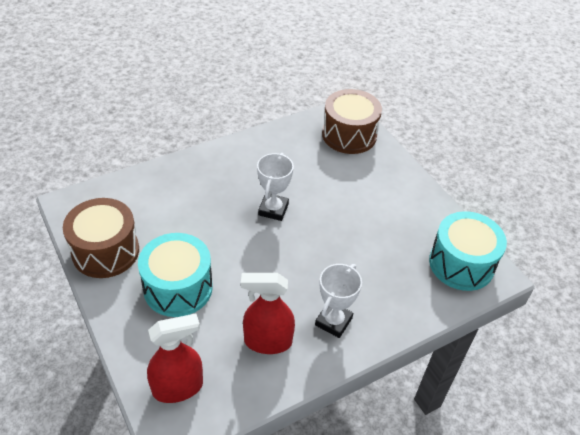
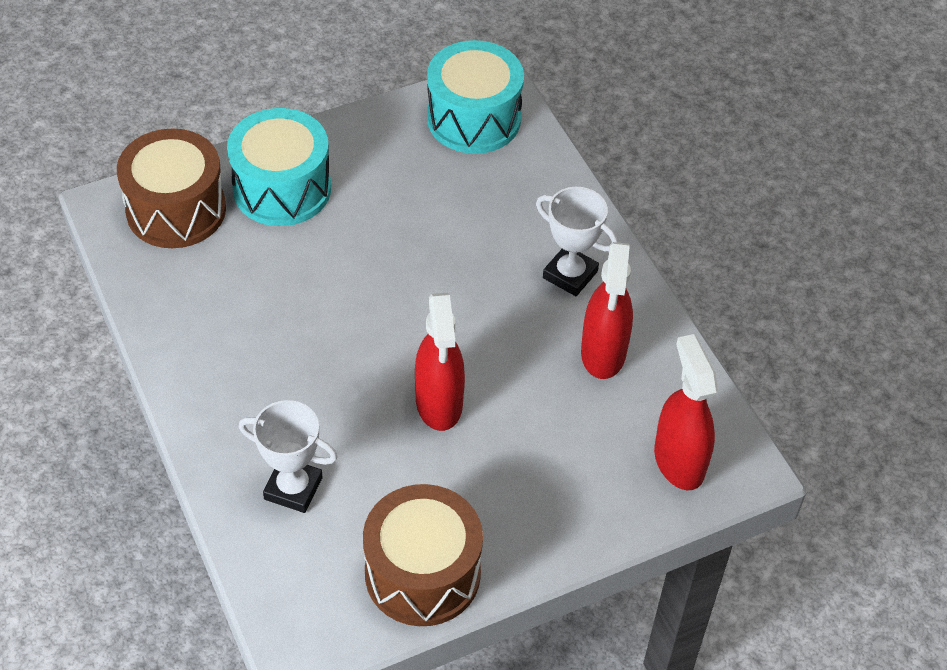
camera: 85 degrees left, 5 degrees up
turquoise drum [138,233,213,317] -> turquoise drum moved to [227,108,331,226]
white trophy [257,153,294,221] -> white trophy moved to [239,400,338,513]
none -> red spray bottle [415,293,465,431]

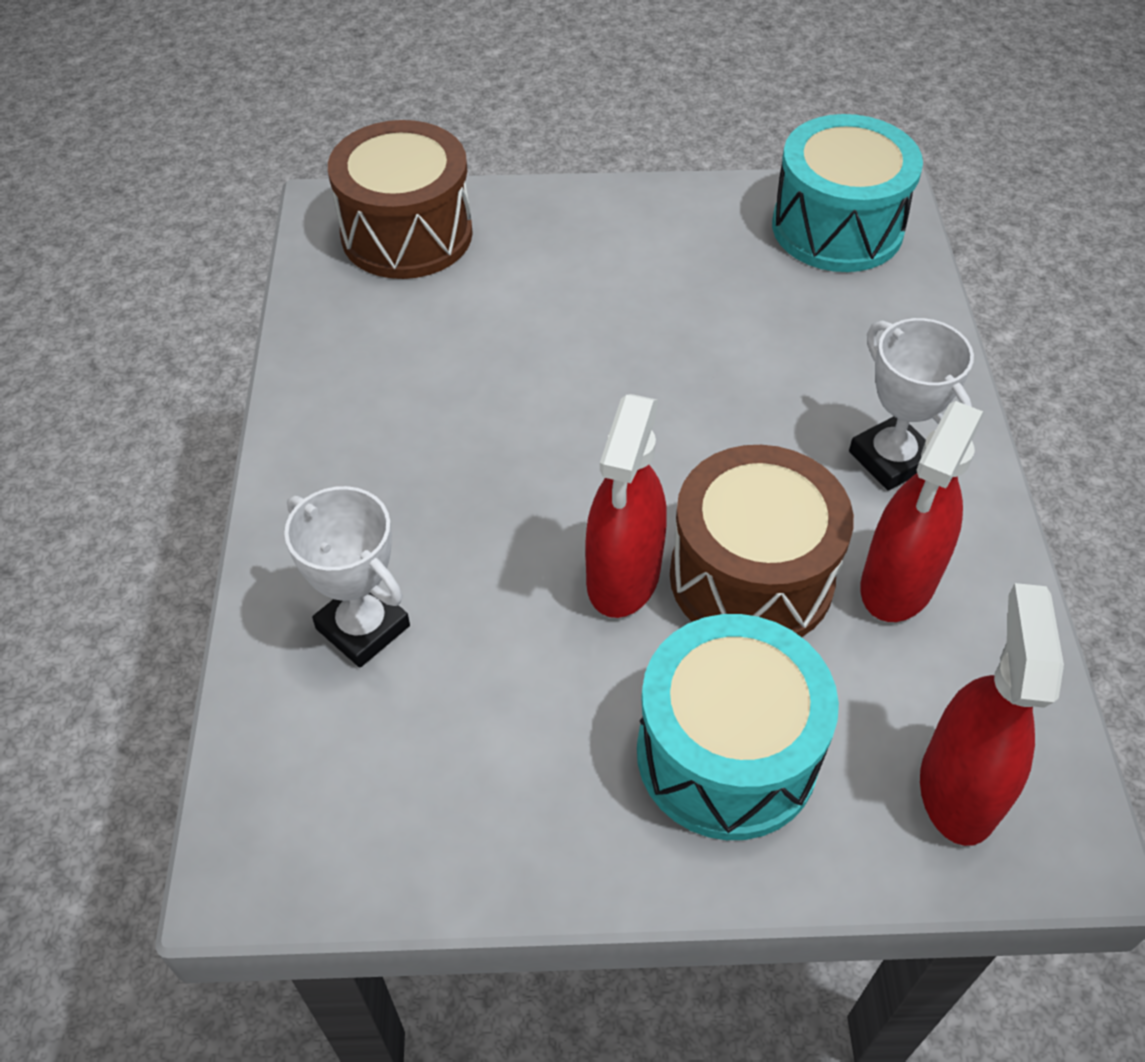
camera: 25 degrees right, 0 degrees up
turquoise drum [227,108,331,226] -> turquoise drum moved to [637,614,839,840]
brown drum [363,484,483,626] -> brown drum moved to [670,445,854,637]

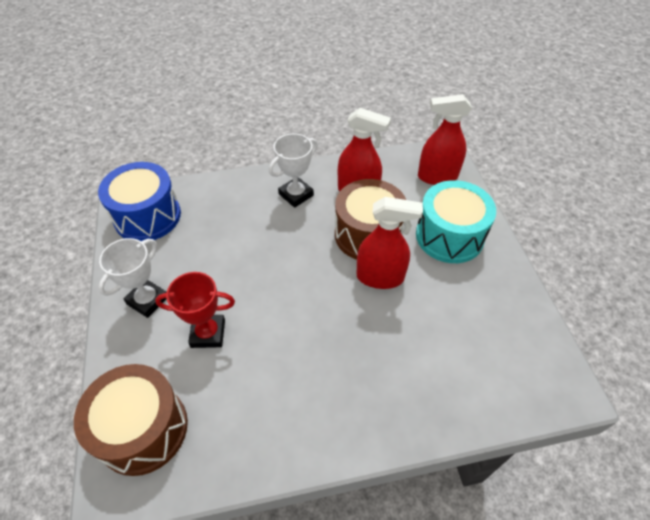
camera: 100 degrees left, 0 degrees up
white trophy [284,486,410,667] -> white trophy moved to [99,238,167,318]
turquoise drum [772,114,923,272] -> blue drum [98,162,181,241]
none -> red trophy [155,272,235,348]

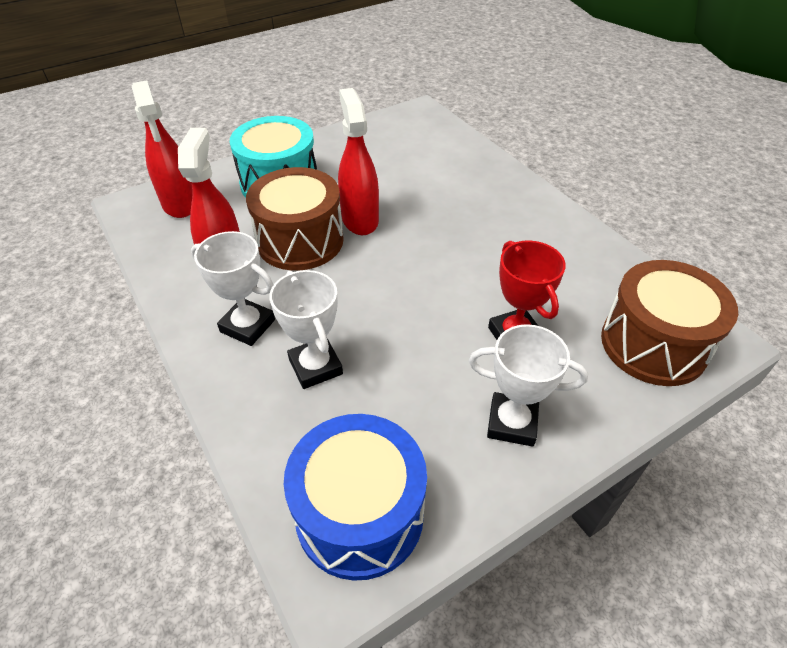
camera: 110 degrees left, 5 degrees down
none -> white trophy [269,270,343,389]

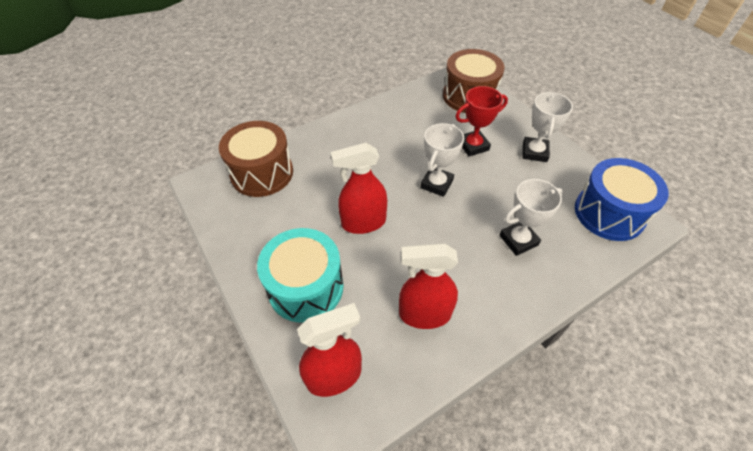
camera: 90 degrees left, 5 degrees up
white trophy [191,231,275,346] -> white trophy moved to [420,123,464,197]
brown drum [246,167,344,271] -> brown drum moved to [219,121,293,197]

